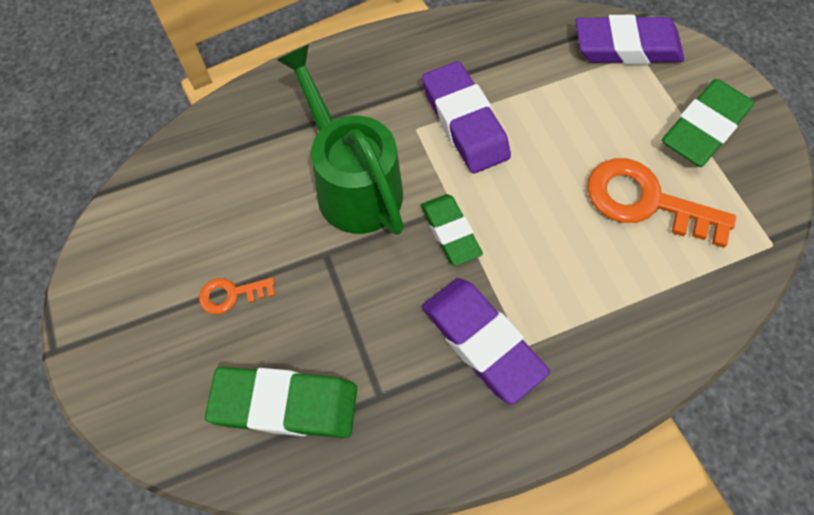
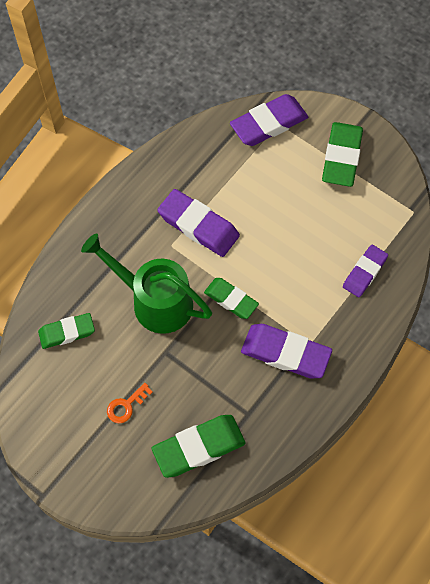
camera: 30 degrees left, 0 degrees up
orange key [587,158,736,248] -> none
none -> green eraser [38,313,95,349]
none -> purple eraser [343,245,388,297]

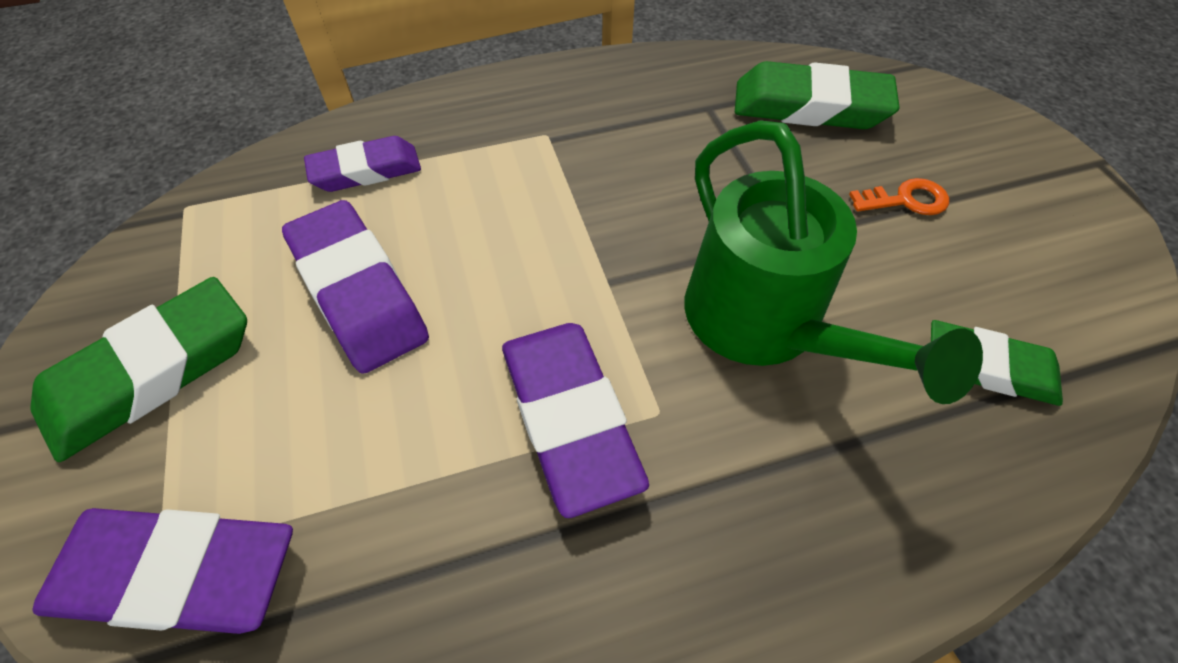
camera: 145 degrees left, 10 degrees down
green eraser [204,278,259,319] -> none
purple eraser [241,324,332,378] -> purple eraser moved to [282,200,429,374]

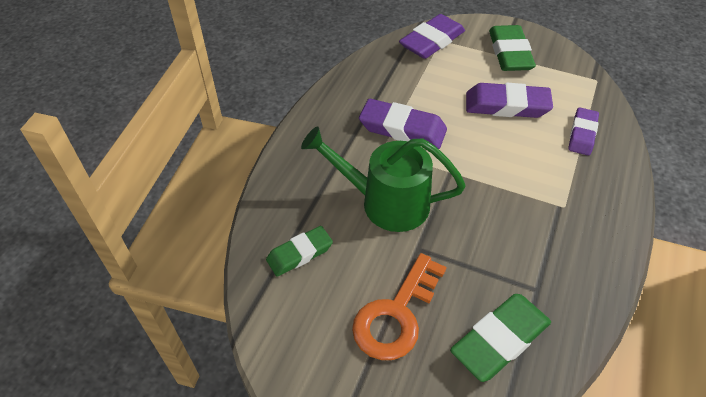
camera: 130 degrees right, 5 degrees down
orange key [849,178,949,215] -> orange key [352,253,447,360], size x2.05

